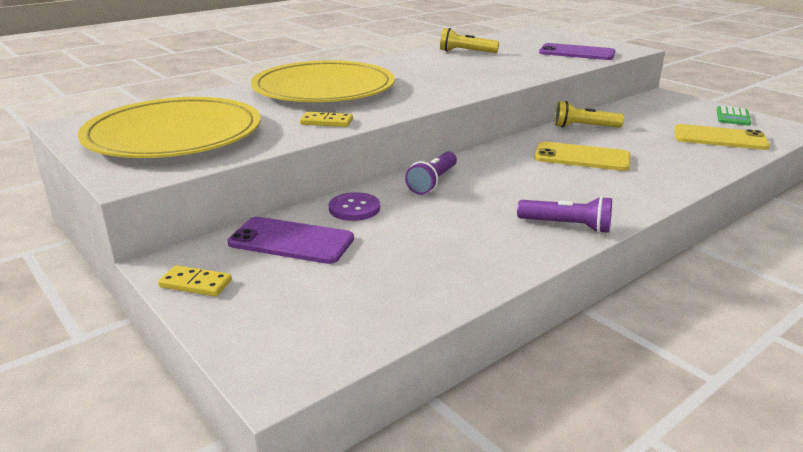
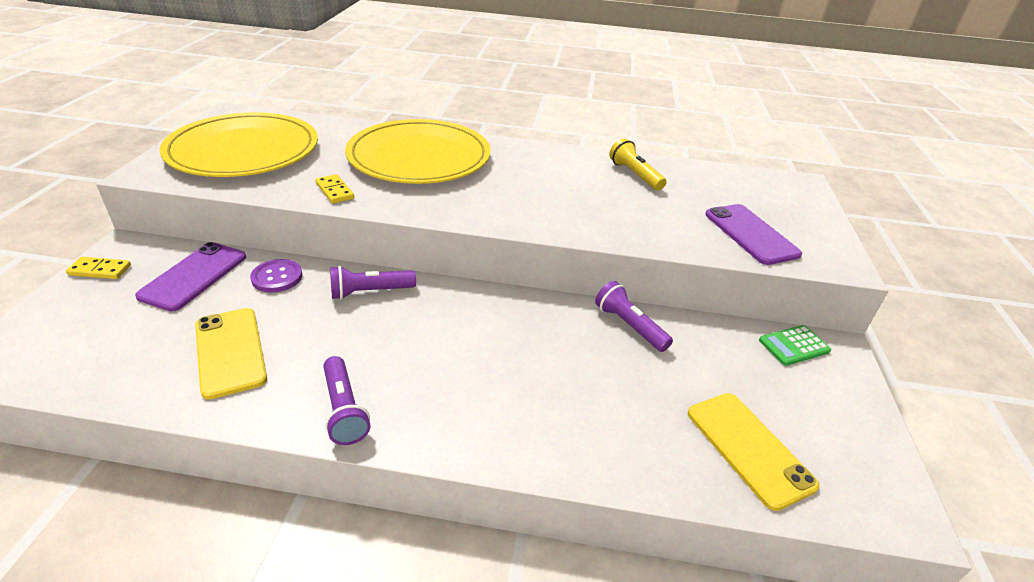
camera: 45 degrees right, 10 degrees up
yellow domino [158,265,232,296] -> yellow domino turned 60 degrees counterclockwise [66,257,131,279]
purple phone [228,217,354,264] -> purple phone turned 45 degrees clockwise [135,242,246,312]
yellow phone [534,141,630,171] -> yellow phone moved to [195,308,267,400]
yellow flashlight [554,101,624,128] -> purple flashlight [595,281,673,352]
green calculator [717,106,751,126] -> green calculator moved to [759,325,831,366]

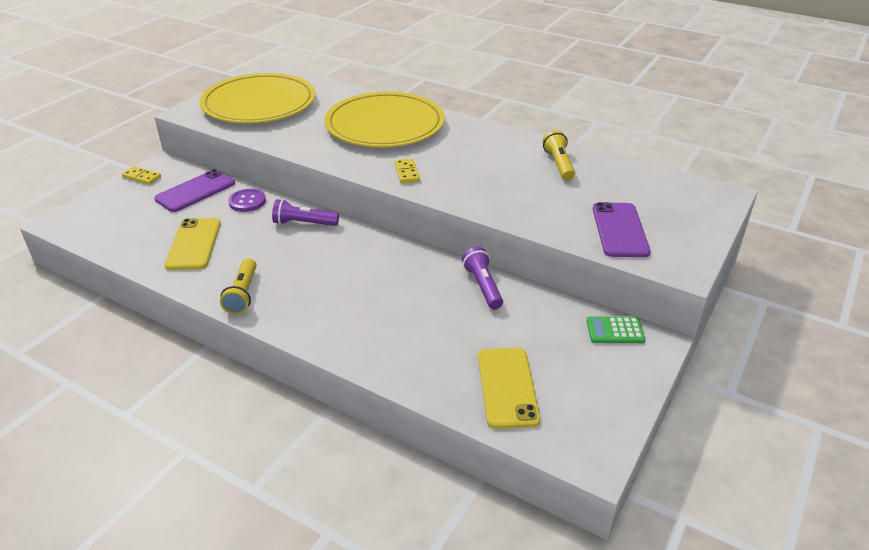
camera: 25 degrees right, 0 degrees up
yellow domino [315,174,354,204] -> yellow domino moved to [395,159,420,183]
purple flashlight [323,356,370,445] -> yellow flashlight [220,258,257,315]

